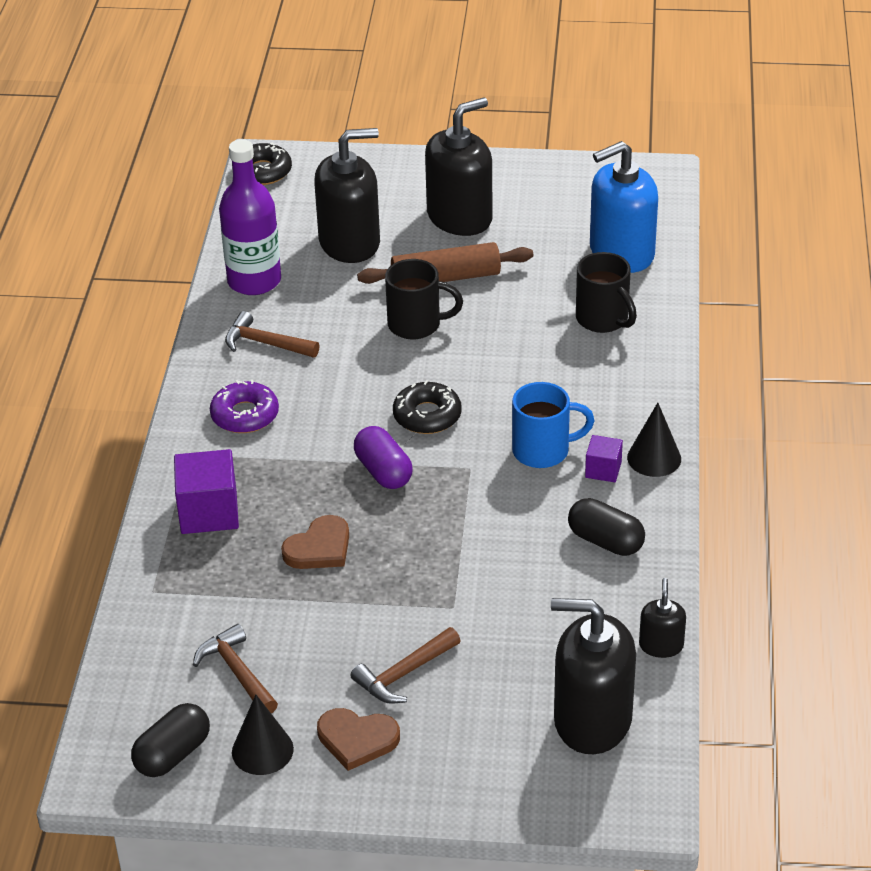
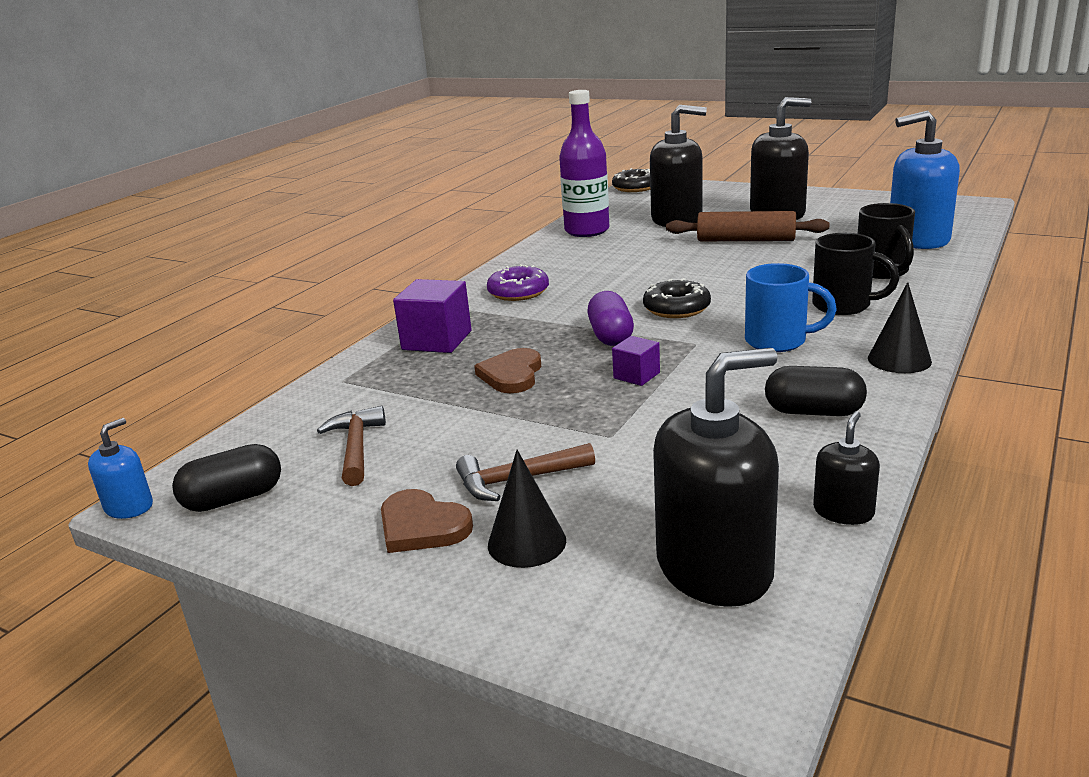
camera: 25 degrees right, 15 degrees down
brown hammer [225,311,320,358] -> none
black cone [232,695,294,775] -> black cone moved to [488,450,566,568]
brown heart [281,515,349,569] -> brown heart turned 120 degrees clockwise [474,348,541,393]
black mug [385,259,463,339] -> black mug moved to [812,233,899,315]
black soap dispenser [551,598,636,754] -> black soap dispenser turned 120 degrees clockwise [653,348,779,607]
black capsule [568,498,645,556] -> black capsule turned 45 degrees counterclockwise [765,366,867,416]
purple cube [585,435,623,482] -> purple cube moved to [612,336,660,386]
none -> blue soap dispenser [88,418,153,519]

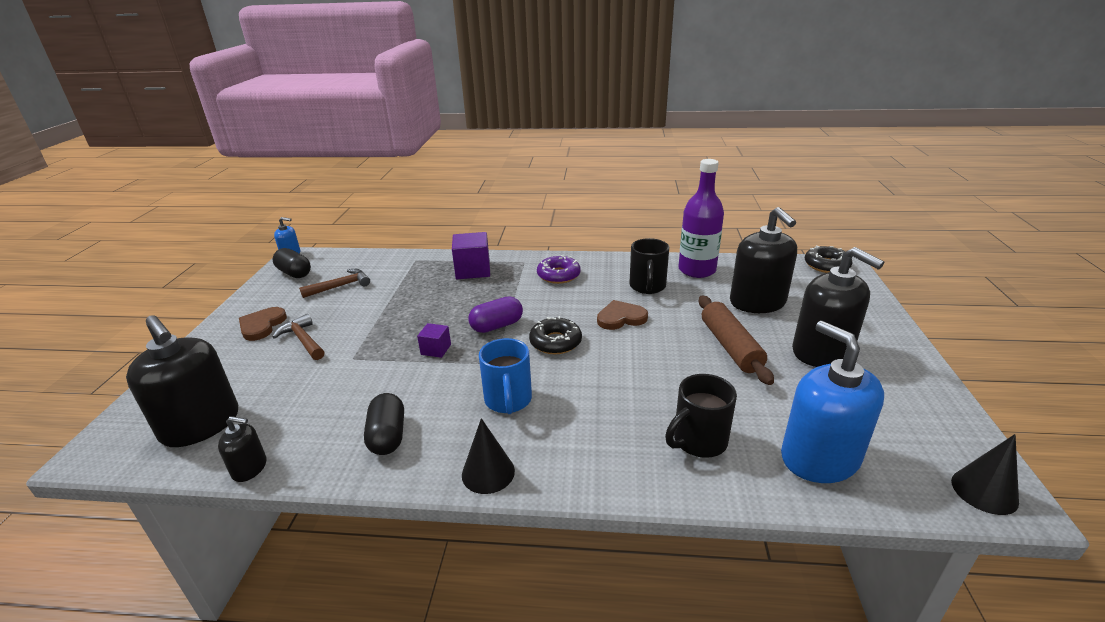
camera: 65 degrees right, 5 degrees up
brown heart [474,348,541,393] -> brown heart moved to [597,300,648,330]
black cone [488,450,566,568] -> black cone moved to [951,434,1019,515]
black mug [812,233,899,315] -> black mug moved to [629,238,669,294]

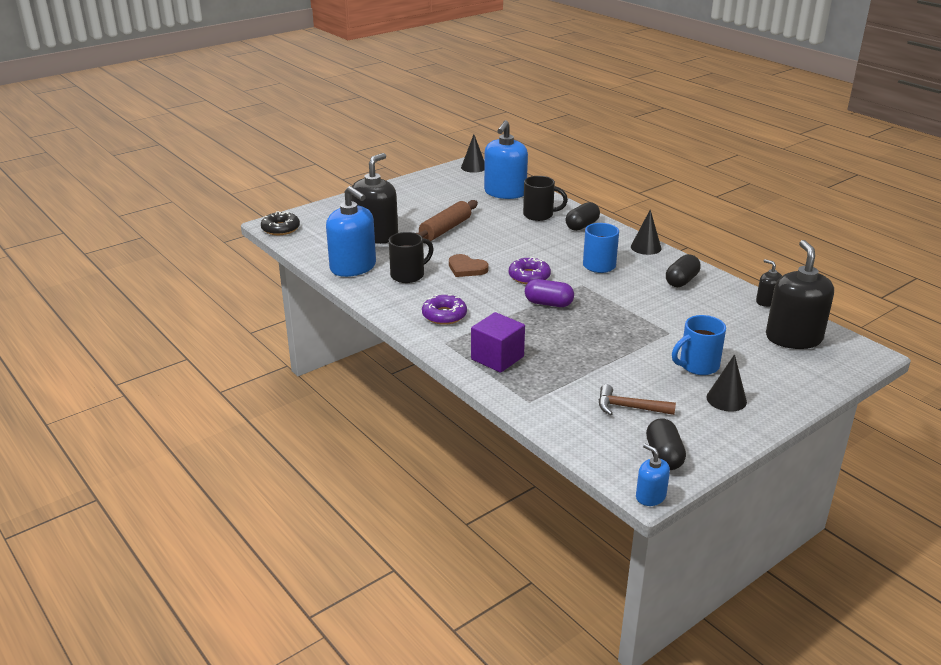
camera: 135 degrees left, 0 degrees up
brown heart [239,307,287,341] -> black cone [707,354,747,412]
brown hammer [273,314,324,360] -> blue mug [672,315,726,375]
purple cube [417,323,451,358] -> none
black donut [529,316,582,354] -> purple donut [509,257,551,284]
purple bottle [678,159,724,278] -> blue soap dispenser [326,186,376,277]
black soap dispenser [792,247,885,367] -> none
none -> black capsule [566,202,600,231]

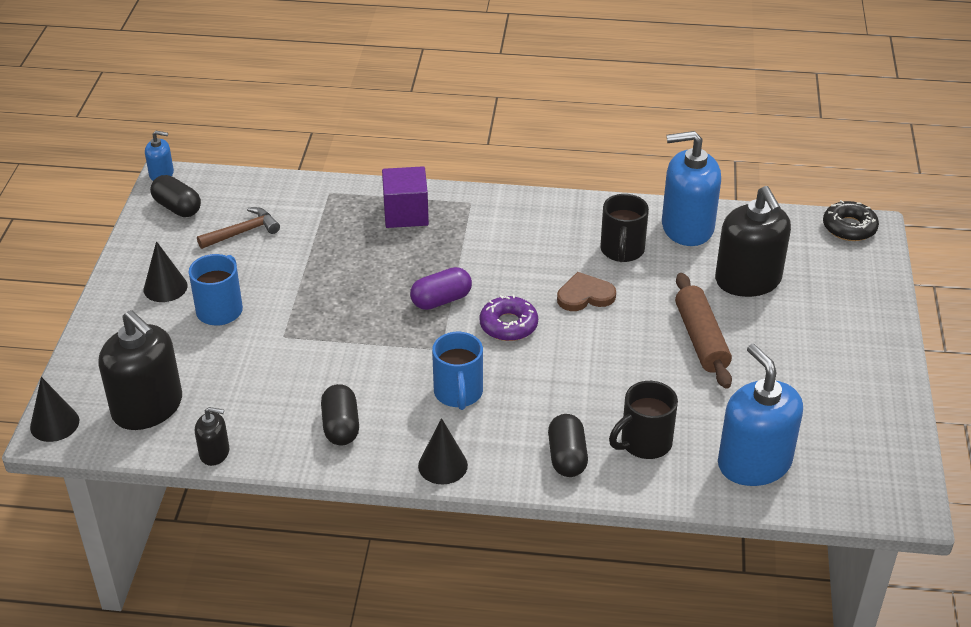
camera: 135 degrees right, 10 degrees up
purple donut [422,294,467,325] -> none
black cone [461,134,484,173] -> black cone moved to [30,377,79,442]

